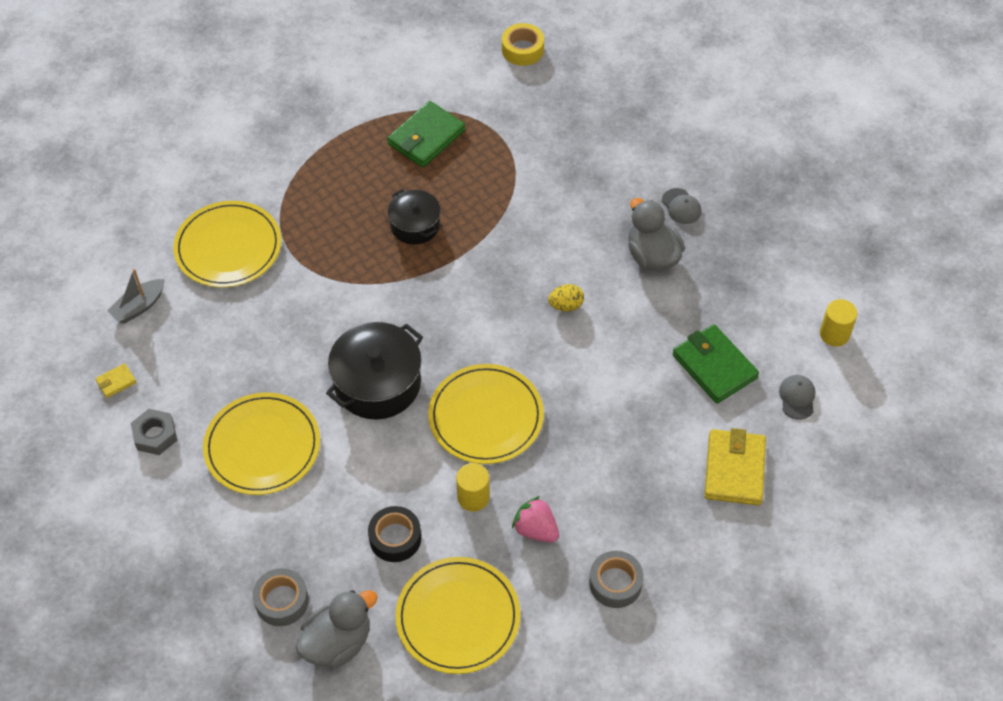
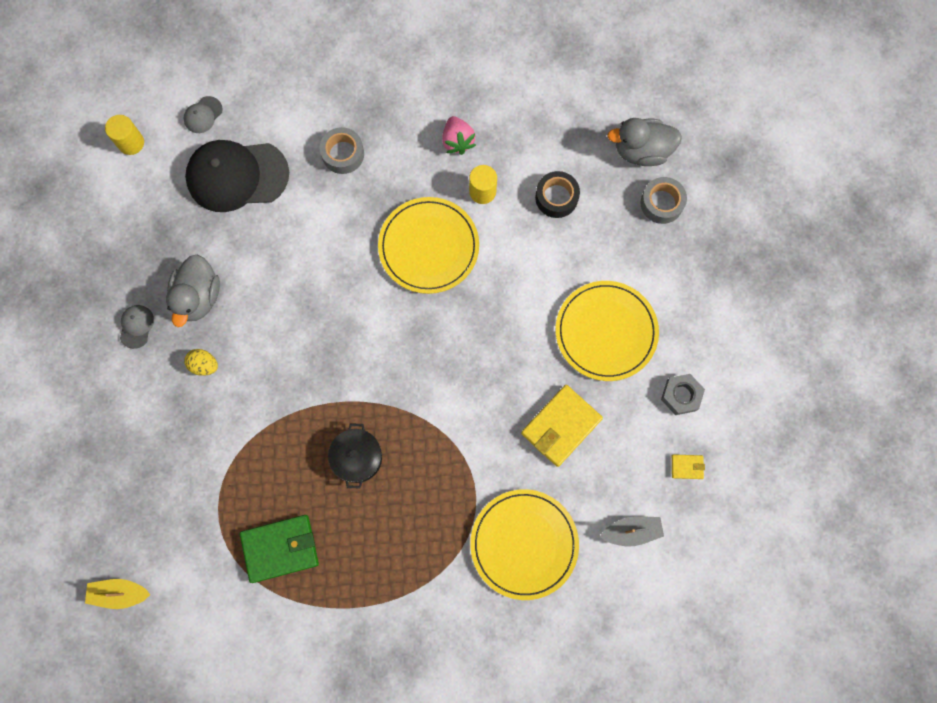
camera: 145 degrees left, 20 degrees up
black pot [326,322,423,420] -> none
yellow plate [395,557,520,674] -> none
yellow tape [502,23,544,66] -> yellow boat [85,579,151,609]
yellow egg [548,284,584,311] -> yellow egg moved to [184,349,218,376]
grey tape [589,551,644,608] -> grey tape moved to [319,127,364,174]
green wallet [673,324,759,403] -> black cap [185,140,289,212]
yellow wallet [704,428,766,505] -> yellow wallet moved to [521,385,603,467]

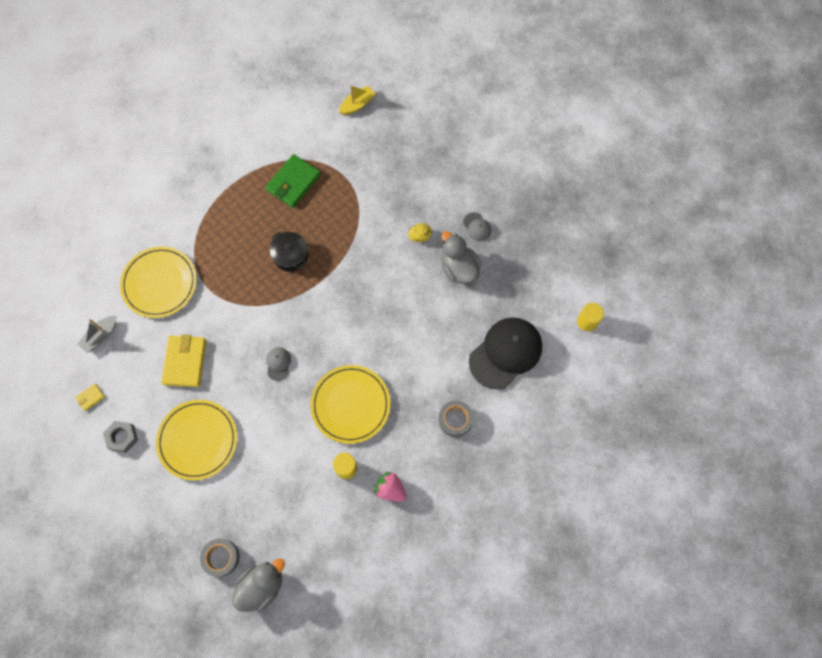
camera: 140 degrees right, 5 degrees down
grey cap [183,96,223,133] -> grey cap moved to [266,347,291,381]
black tape [535,171,580,218] -> none

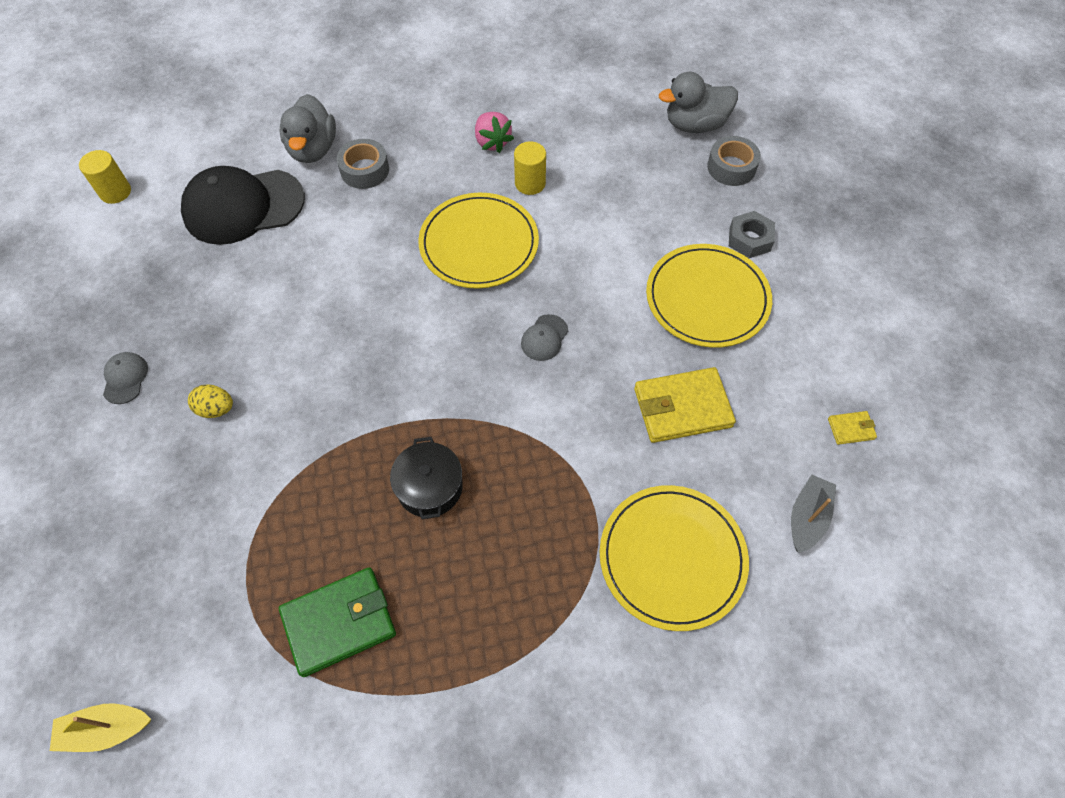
camera: 150 degrees left, 10 degrees down
grey boat [78,316,116,353] -> grey boat turned 45 degrees counterclockwise [791,475,836,553]
grey nut [103,421,138,453] -> grey nut moved to [729,211,775,258]
yellow wallet [161,334,206,387] -> yellow wallet turned 45 degrees clockwise [634,367,736,443]
grey duck [441,231,481,284] -> grey duck moved to [279,94,336,163]

